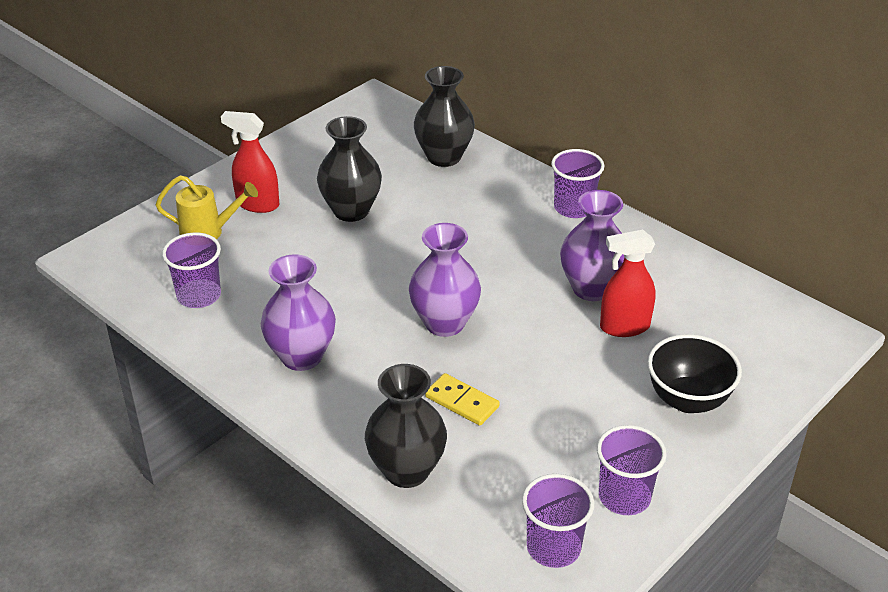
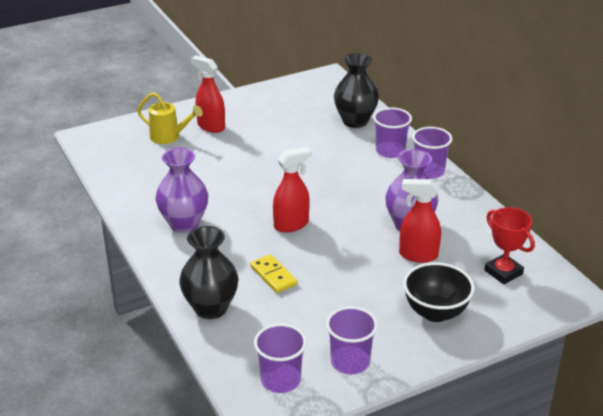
camera: 20 degrees right, 5 degrees down
purple cup [162,233,221,308] -> purple cup moved to [373,107,412,158]
black vase [317,116,382,222] -> none
purple vase [409,223,481,337] -> red spray bottle [273,147,311,233]
none -> red trophy [485,207,535,284]

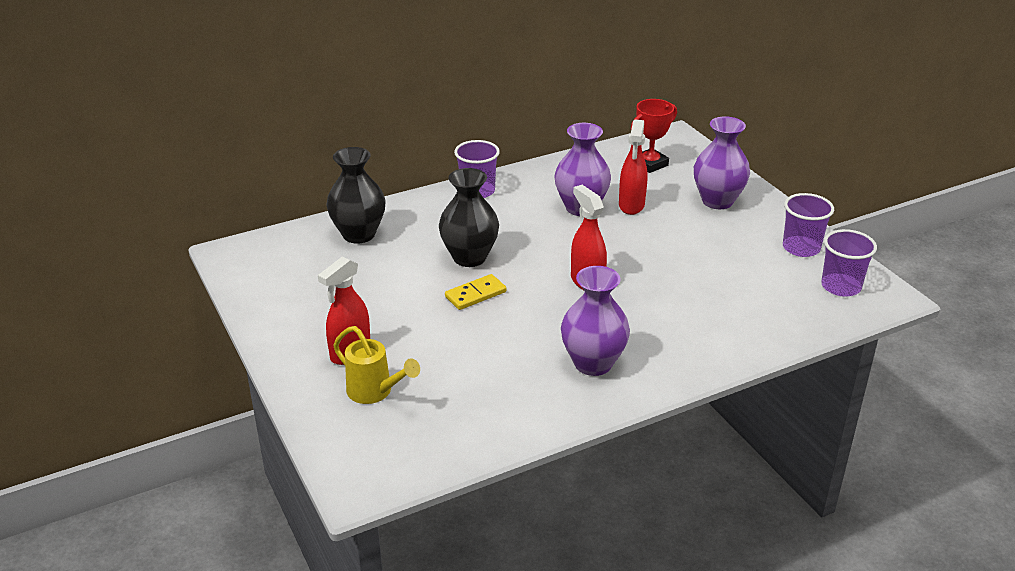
camera: 90 degrees left, 0 degrees up
yellow watering can [137,92,203,144] -> yellow watering can turned 105 degrees clockwise [333,326,420,404]
black vase [179,226,239,319] -> black vase moved to [439,168,499,267]
yellow domino [250,254,297,293] -> yellow domino moved to [445,274,506,310]
purple cup [373,107,412,158] -> none
black bowl [403,262,475,322] -> purple vase [694,116,750,209]

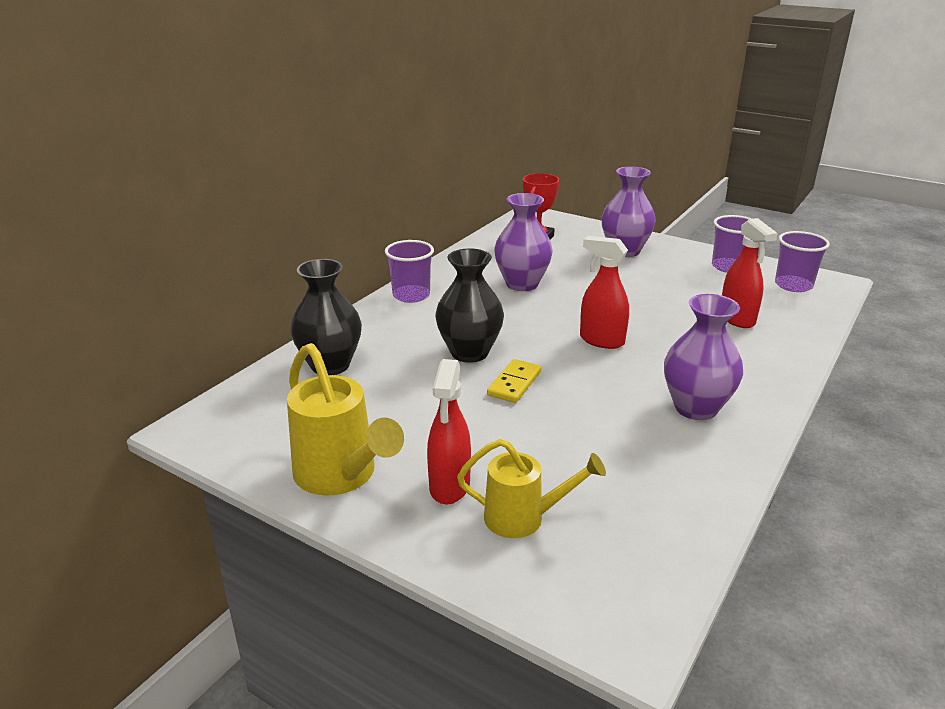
camera: 30 degrees left, 5 degrees down
red spray bottle [619,120,647,215] -> red spray bottle moved to [722,218,778,328]
none -> yellow watering can [287,343,404,496]

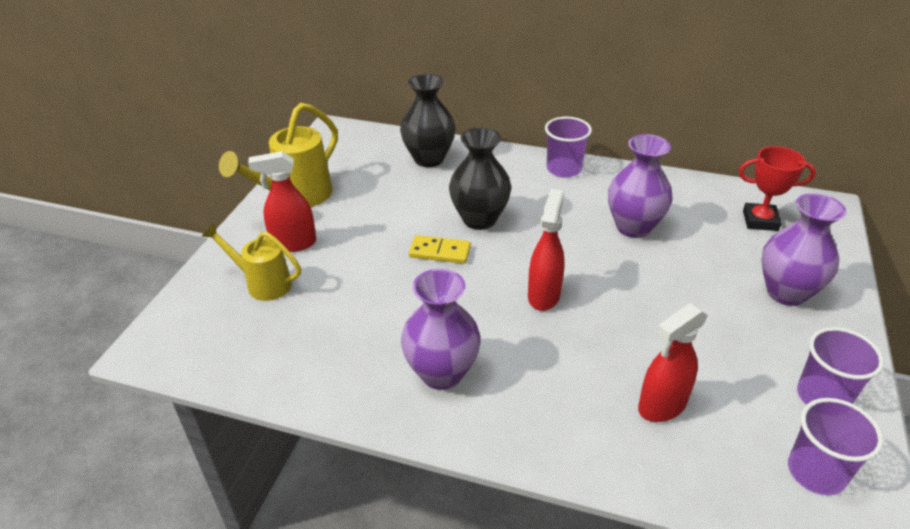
camera: 75 degrees right, 10 degrees up
yellow watering can [457,439,606,538] -> yellow watering can turned 120 degrees clockwise [202,223,301,301]

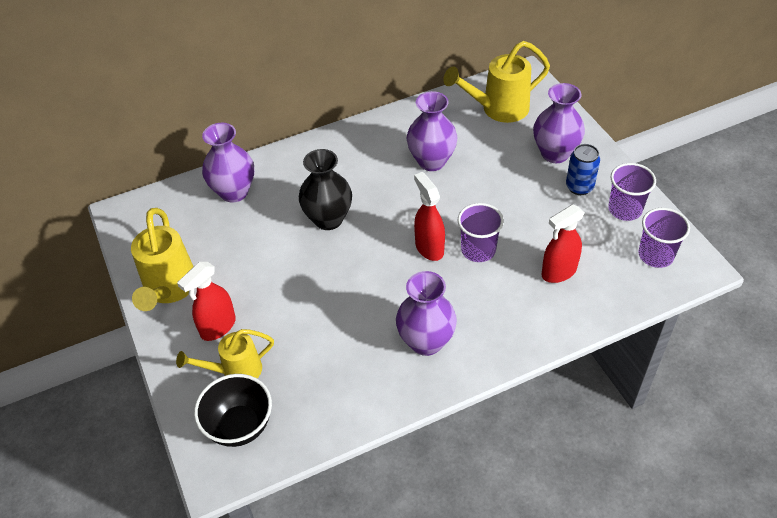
camera: 40 degrees left, 10 degrees up
black vase [400,74,456,167] -> purple vase [202,123,254,203]
yellow domino [409,235,471,264] -> none
purple cup [545,116,592,178] -> purple cup moved to [457,203,504,262]
red spray bottle [638,303,708,422] -> red spray bottle turned 45 degrees clockwise [541,205,585,283]
red trophy [739,146,816,231] -> yellow watering can [444,41,550,123]
none -> black bowl [194,374,272,447]
none -> blue can [566,144,600,195]

